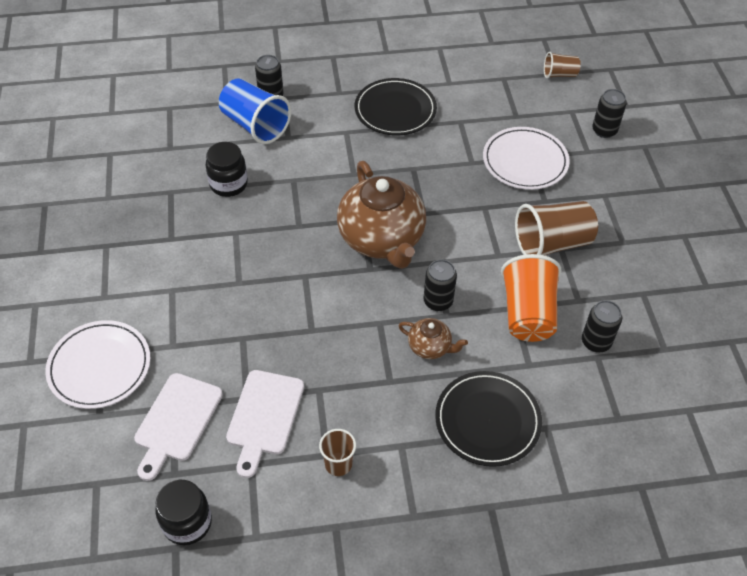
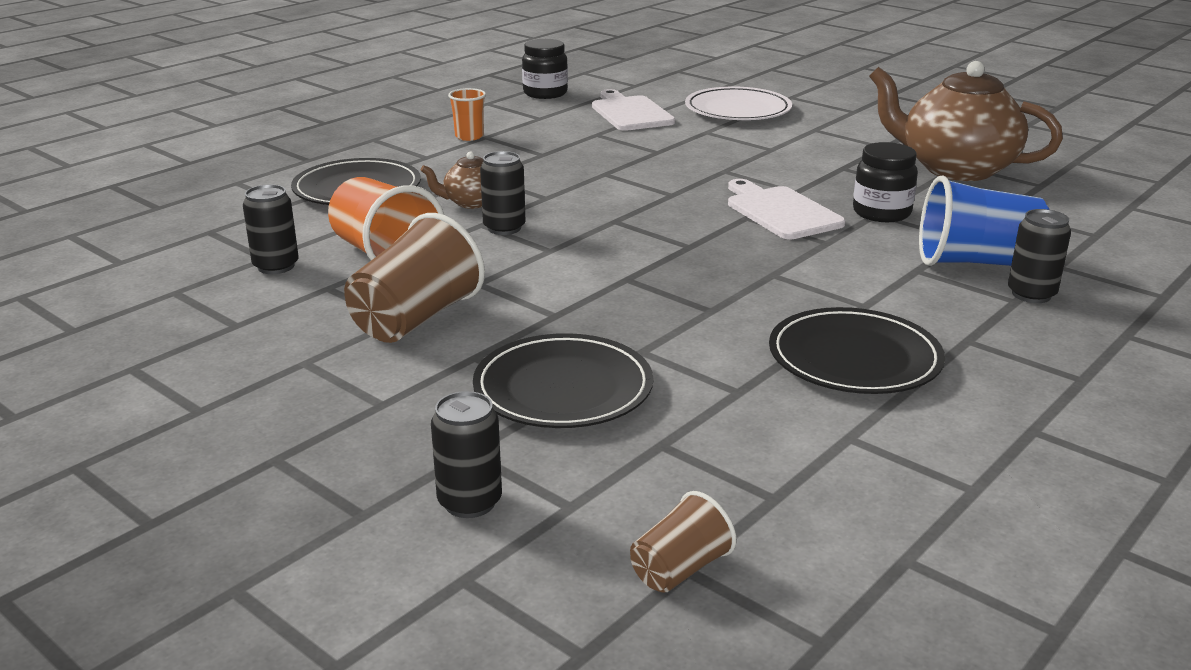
camera: 140 degrees right, 25 degrees down
white cutting board [226,370,304,478] -> white cutting board moved to [728,179,845,239]
brown cup [319,429,356,476] -> orange cup [448,88,486,141]
brown teapot [337,161,426,269] -> brown teapot moved to [869,61,1063,181]
white plate [483,127,570,190] -> black plate [473,333,653,428]

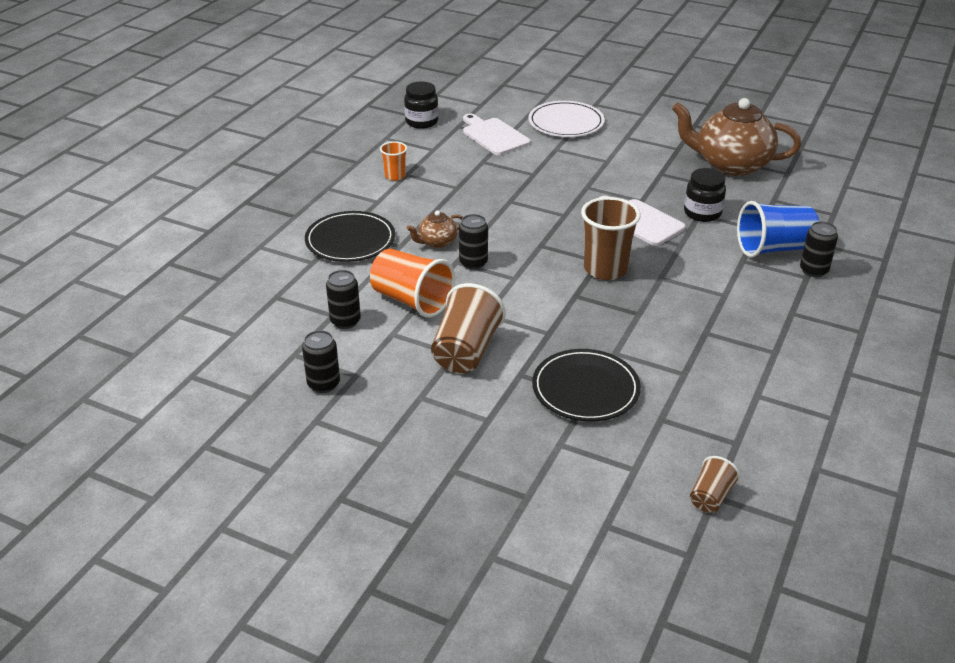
camera: 15 degrees left, 10 degrees up
black can [431,391,502,518] -> black can moved to [302,330,340,393]
black plate [769,307,945,394] -> none
none -> brown cup [581,197,641,280]

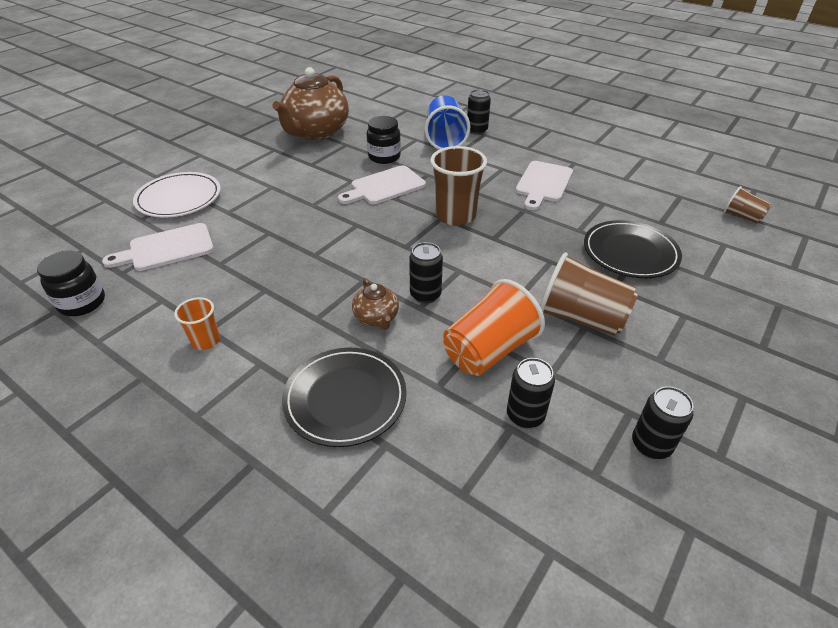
camera: 80 degrees left, 5 degrees up
none -> white cutting board [516,161,573,210]

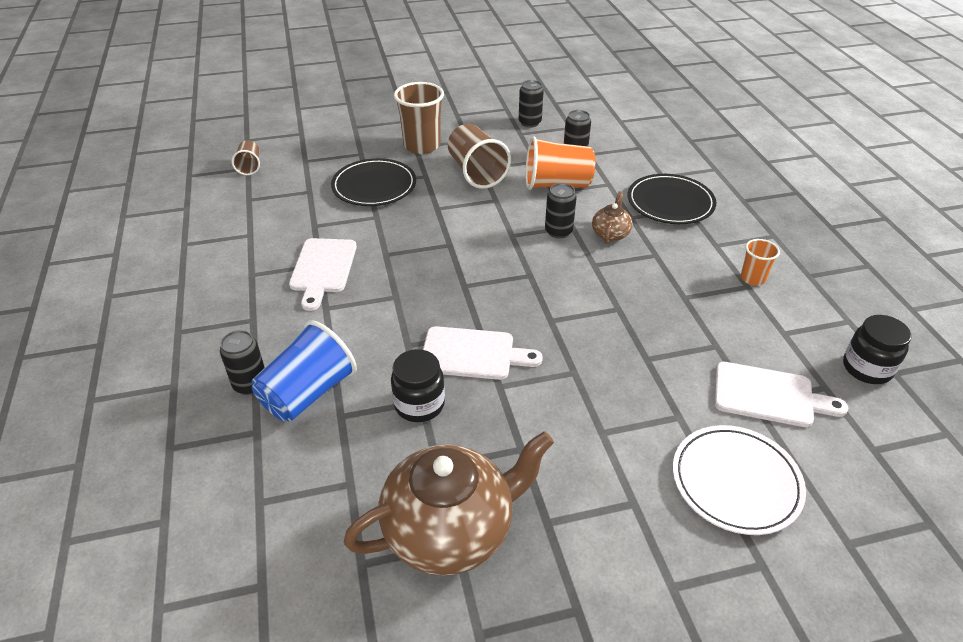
camera: 140 degrees left, 0 degrees up
brown cup [430,146,487,226] -> brown cup moved to [394,82,444,154]
white cutting board [516,161,573,210] -> white cutting board turned 120 degrees clockwise [289,238,357,311]

